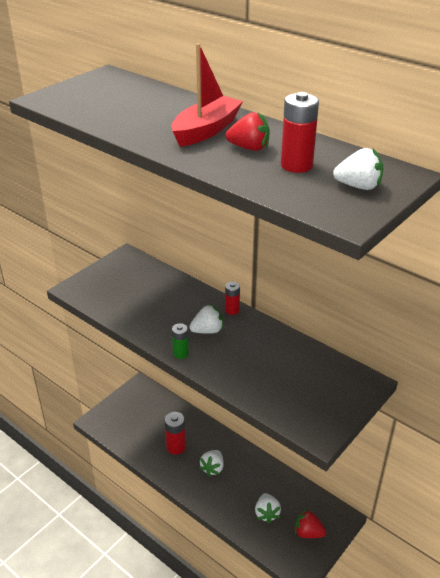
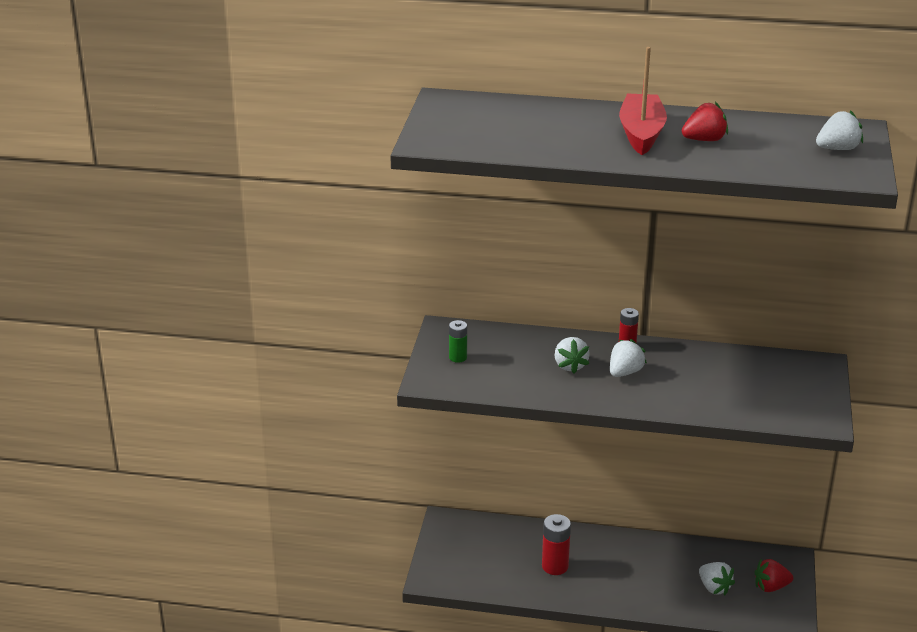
camera: 30 degrees left, 5 degrees down
green battery [172,323,189,359] -> green battery moved to [449,320,467,363]
white strawberry [199,450,224,476] -> white strawberry moved to [555,337,590,374]
red battery [281,92,319,173] -> none

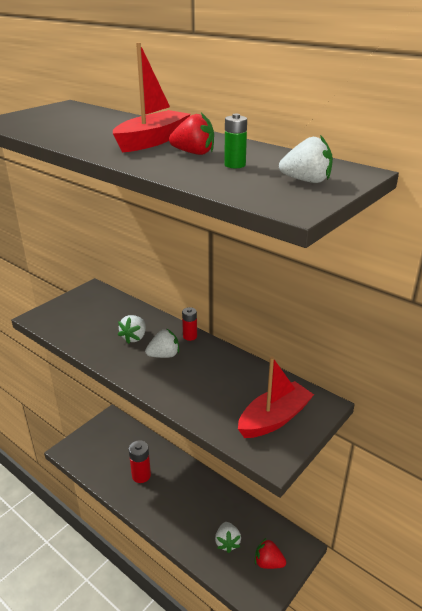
camera: 30 degrees right, 0 degrees up
green battery [449,320,467,363] -> green battery moved to [224,114,247,168]
none -> red boat [238,356,314,438]

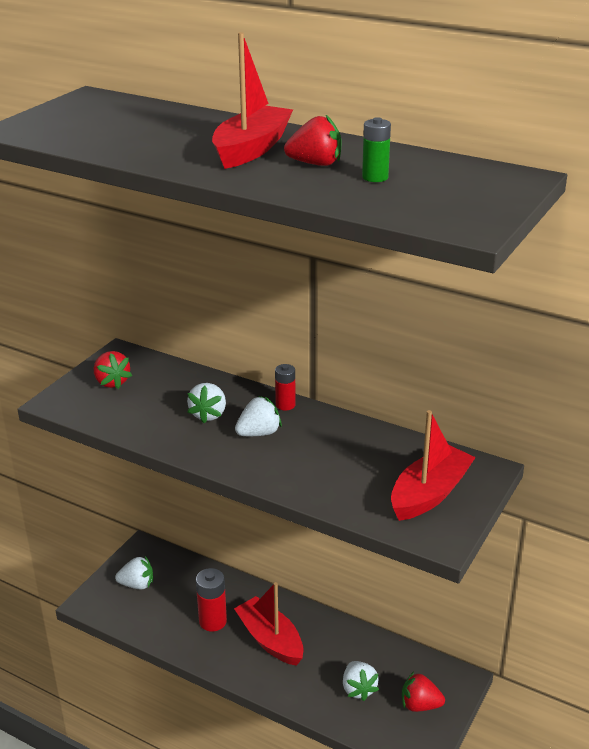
camera: 10 degrees left, 0 degrees up
white strawberry [279,135,333,183] -> white strawberry moved to [115,556,153,589]
none -> red strawberry [94,351,132,389]
none -> red boat [234,582,303,666]

